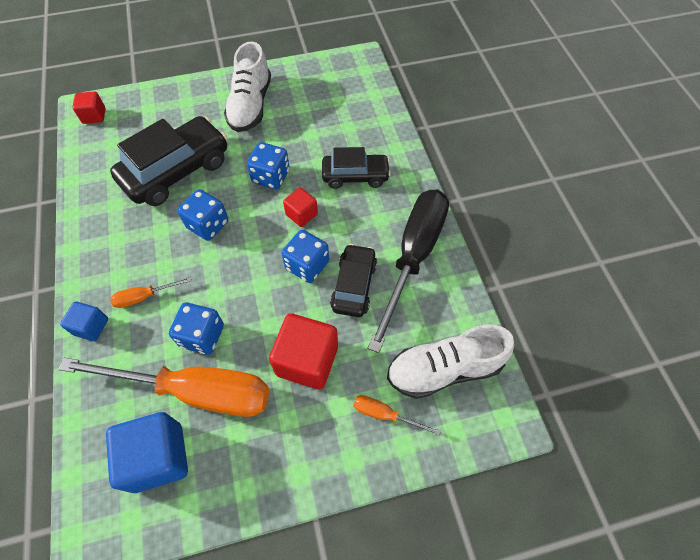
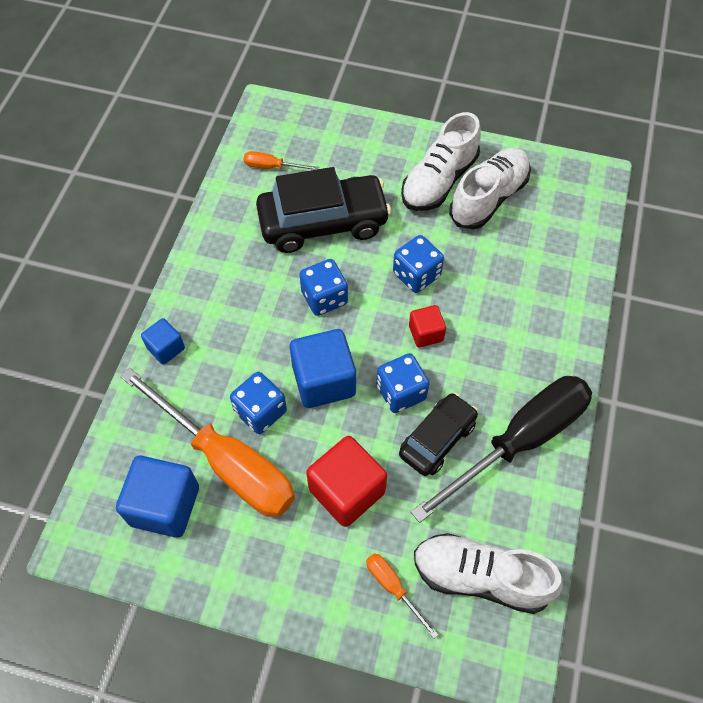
camera: 30 degrees right, 0 degrees up
red cube [73,91,105,124] -> none
orange screwdriver [110,277,192,308] -> orange screwdriver moved to [244,151,319,170]
black car [322,147,391,189] -> none
none -> blue cube [290,329,356,408]
none -> white shoe [449,148,531,229]

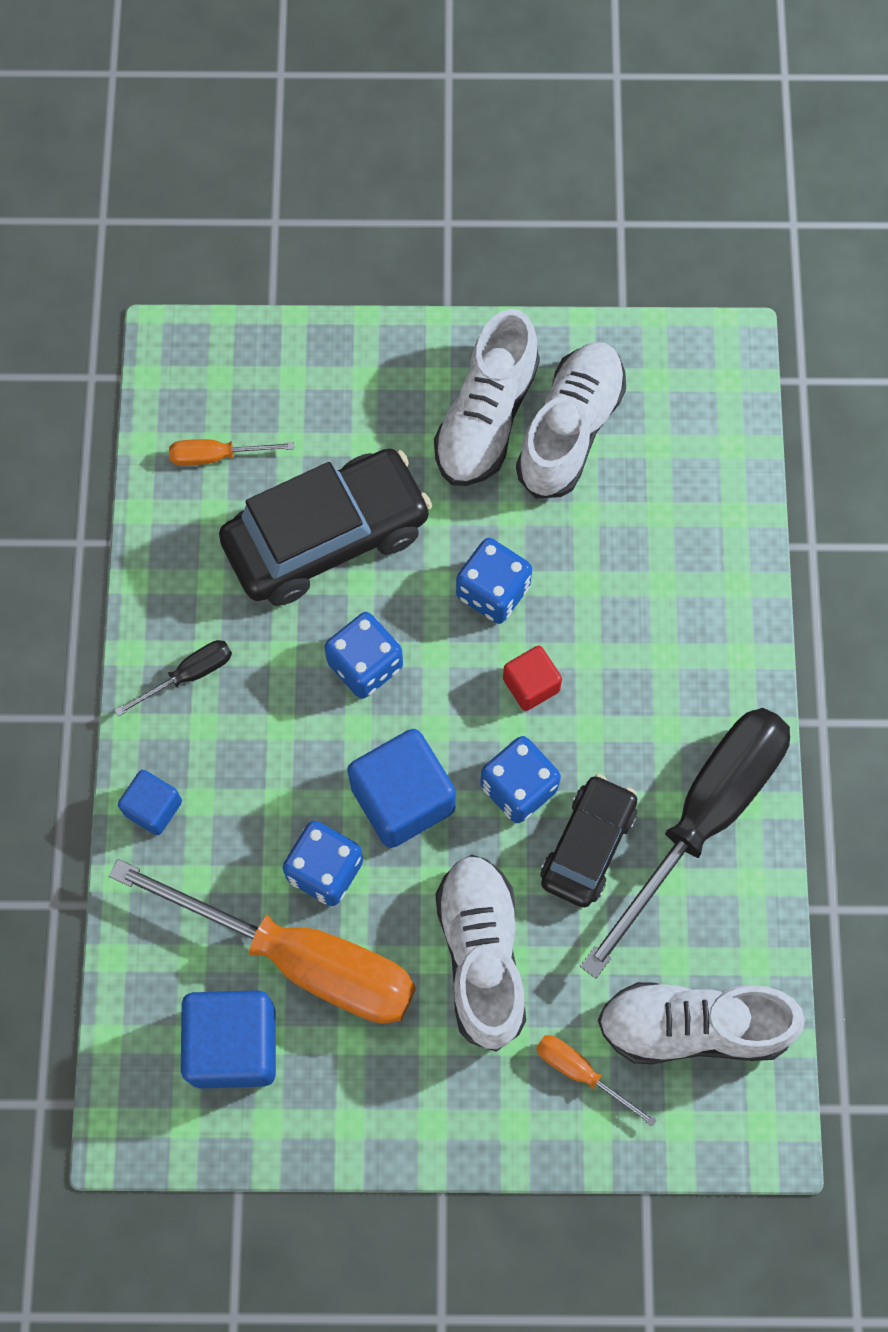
camera: 15 degrees left, 10 degrees up
red cube [306,436,387,527] -> white shoe [436,855,526,1052]
none -> black screwdriver [114,640,232,717]

